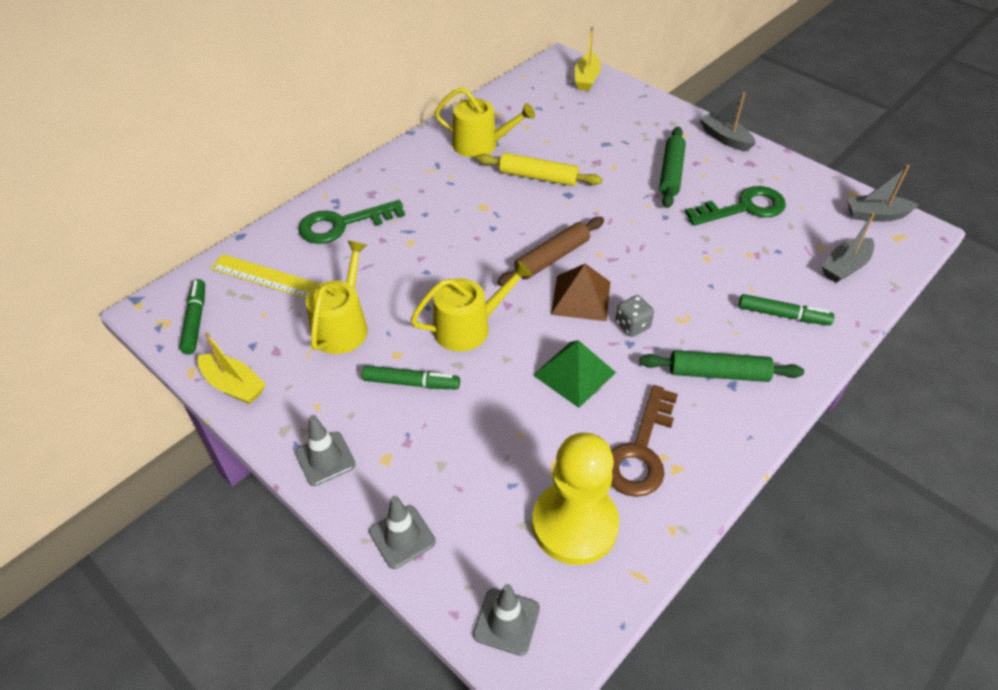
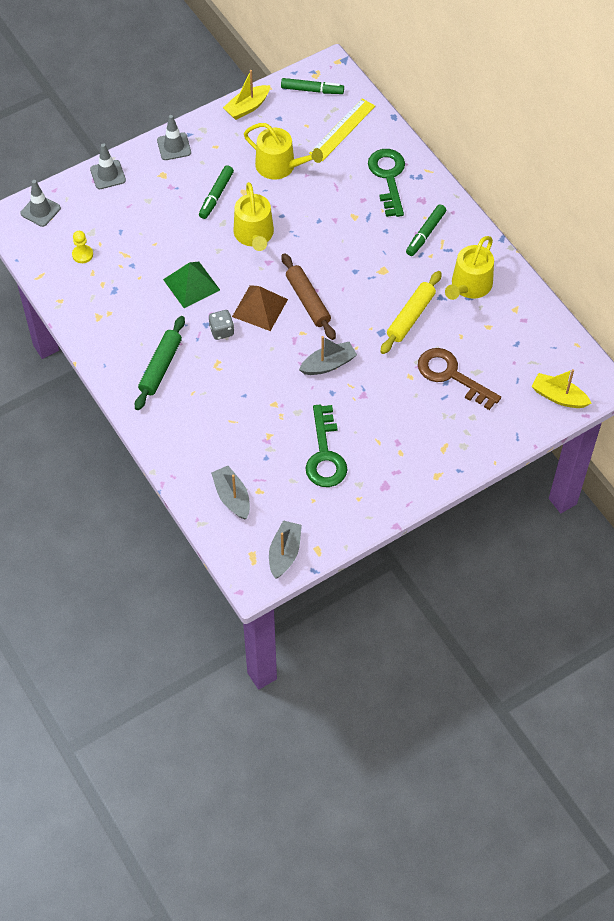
camera: 105 degrees right, 10 degrees up
yellow pawn [532,433,619,565] -> yellow pawn [72,231,93,263], size x0.40
brown key [611,385,678,497] -> brown key moved to [418,348,501,410]
green rolling pin [659,127,686,208] -> none
grey boat [700,92,756,151] -> grey boat moved to [299,336,357,375]
green marker [739,294,834,325] -> green marker moved to [406,205,446,256]

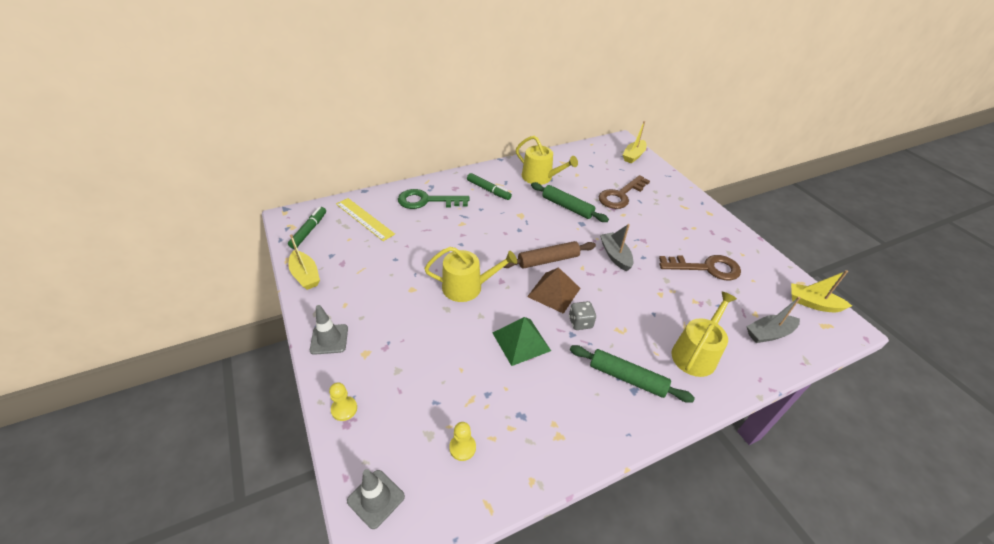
camera: 85 degrees left, 15 degrees down
grey traffic cone [90,143,126,189] -> yellow pawn [329,383,357,421]
green marker [199,165,234,219] -> none
yellow watering can [244,123,323,179] -> yellow watering can moved to [671,292,737,377]
grey boat [269,520,302,579] -> yellow boat [791,270,852,312]
green key [306,405,347,487] -> brown key [659,255,741,281]
yellow rolling pin [380,271,442,354] -> green rolling pin [531,182,609,222]

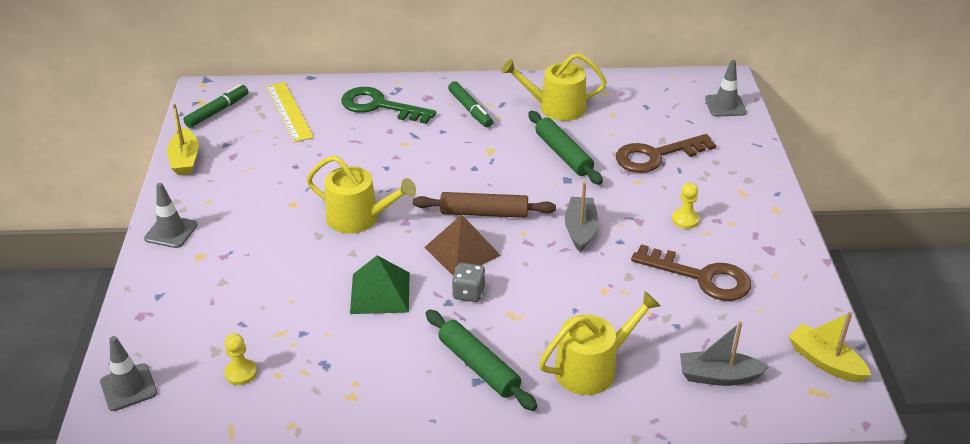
camera: 25 degrees right, 5 degrees down
yellow pawn [329,383,357,421] -> yellow pawn moved to [672,183,699,229]
yellow watering can [516,136,578,185] -> yellow watering can turned 120 degrees clockwise [501,53,607,121]
yellow boat [623,121,647,163] -> grey traffic cone [705,60,747,117]

